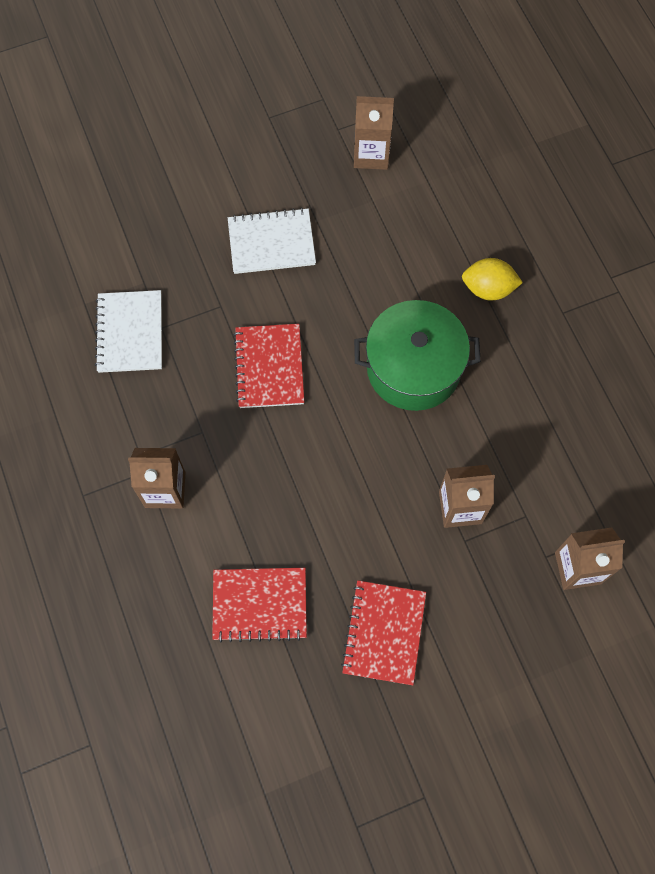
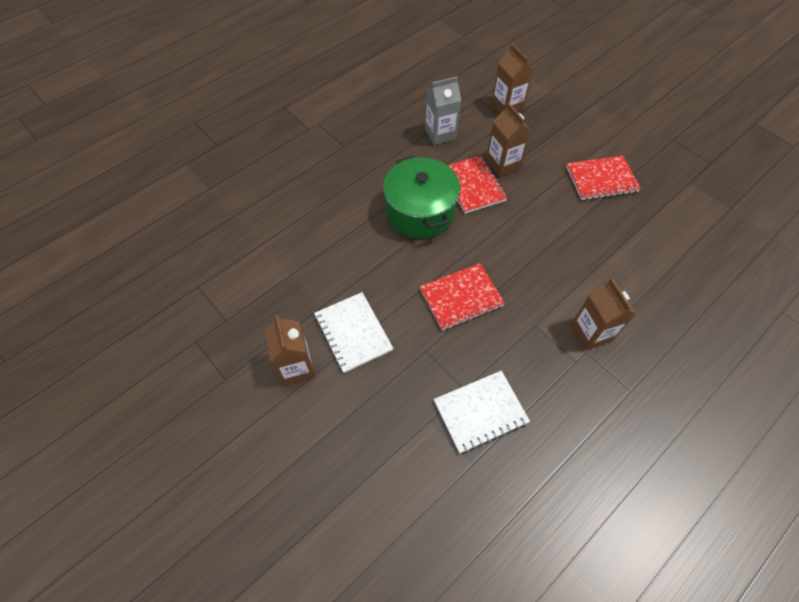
camera: 110 degrees left, 10 degrees down
red notebook [212,568,307,643] -> red notebook moved to [448,155,507,214]
brown carton [354,96,394,170] -> brown carton moved to [265,315,315,385]
yellow lemon [462,258,523,300] -> none
none -> grey carton [425,76,461,145]

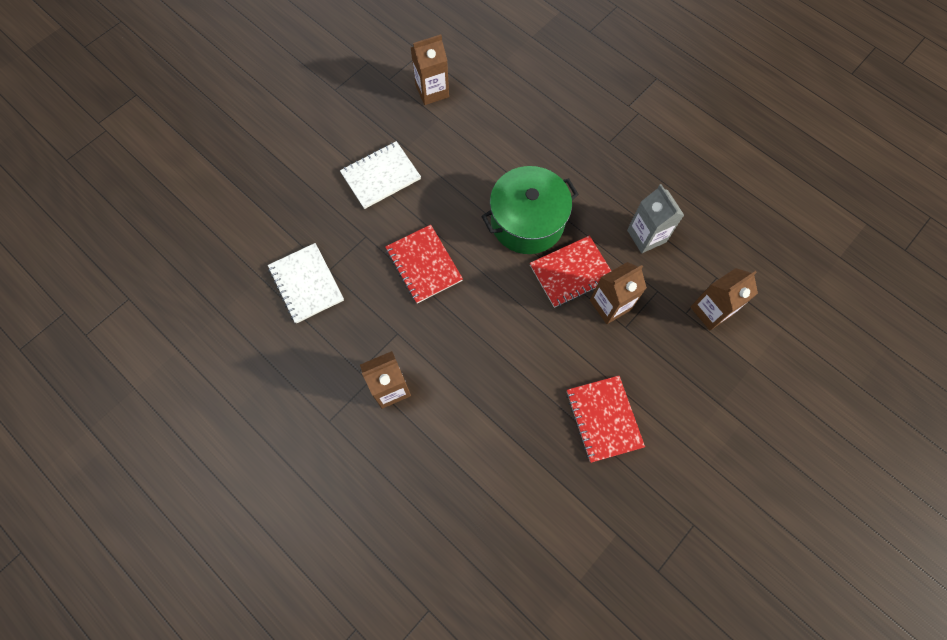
camera: 85 degrees right, 10 degrees up
brown carton [265,315,315,385] -> brown carton moved to [411,34,449,105]

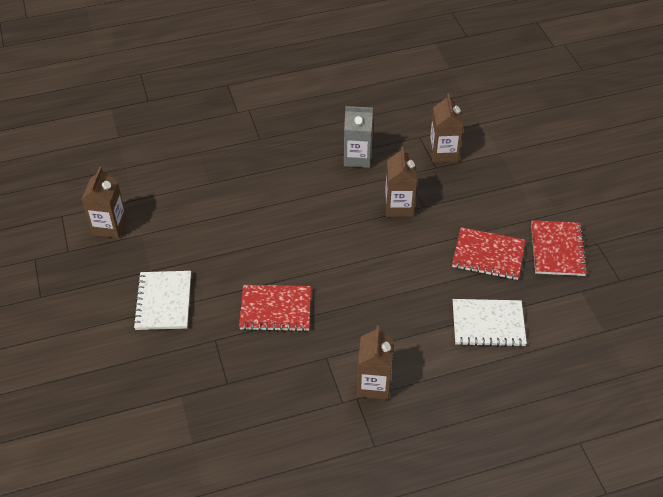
camera: 60 degrees left, 20 degrees down
white notebook [268,243,344,324] -> white notebook moved to [453,299,527,347]
green pot [481,166,579,254] -> none
red notebook [530,236,611,308] -> red notebook moved to [531,220,588,276]

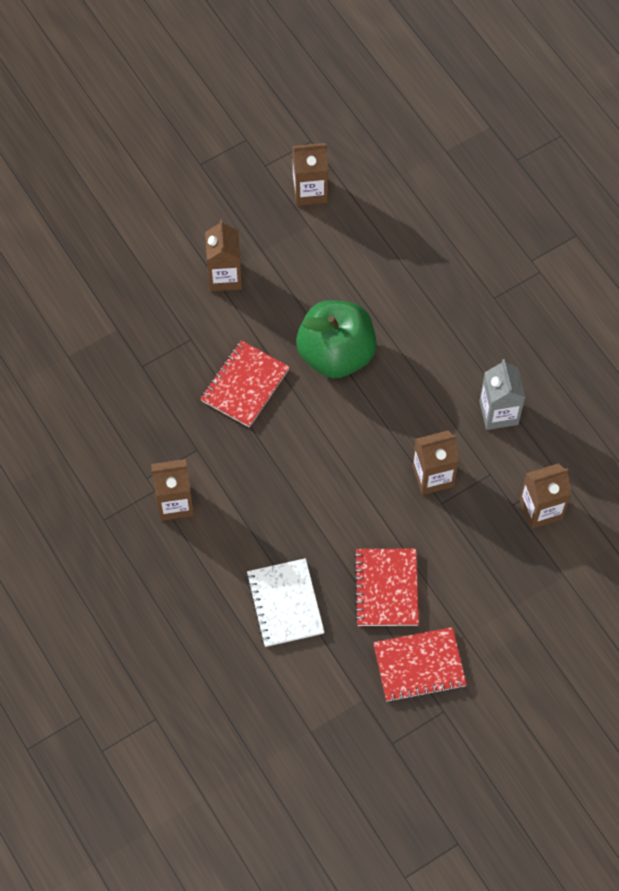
camera: 75 degrees right, 15 degrees up
white notebook [133,271,191,330] -> brown carton [205,219,242,291]
red notebook [239,285,311,332] -> red notebook turned 45 degrees clockwise [200,340,290,427]
none -> green apple [296,300,377,378]

